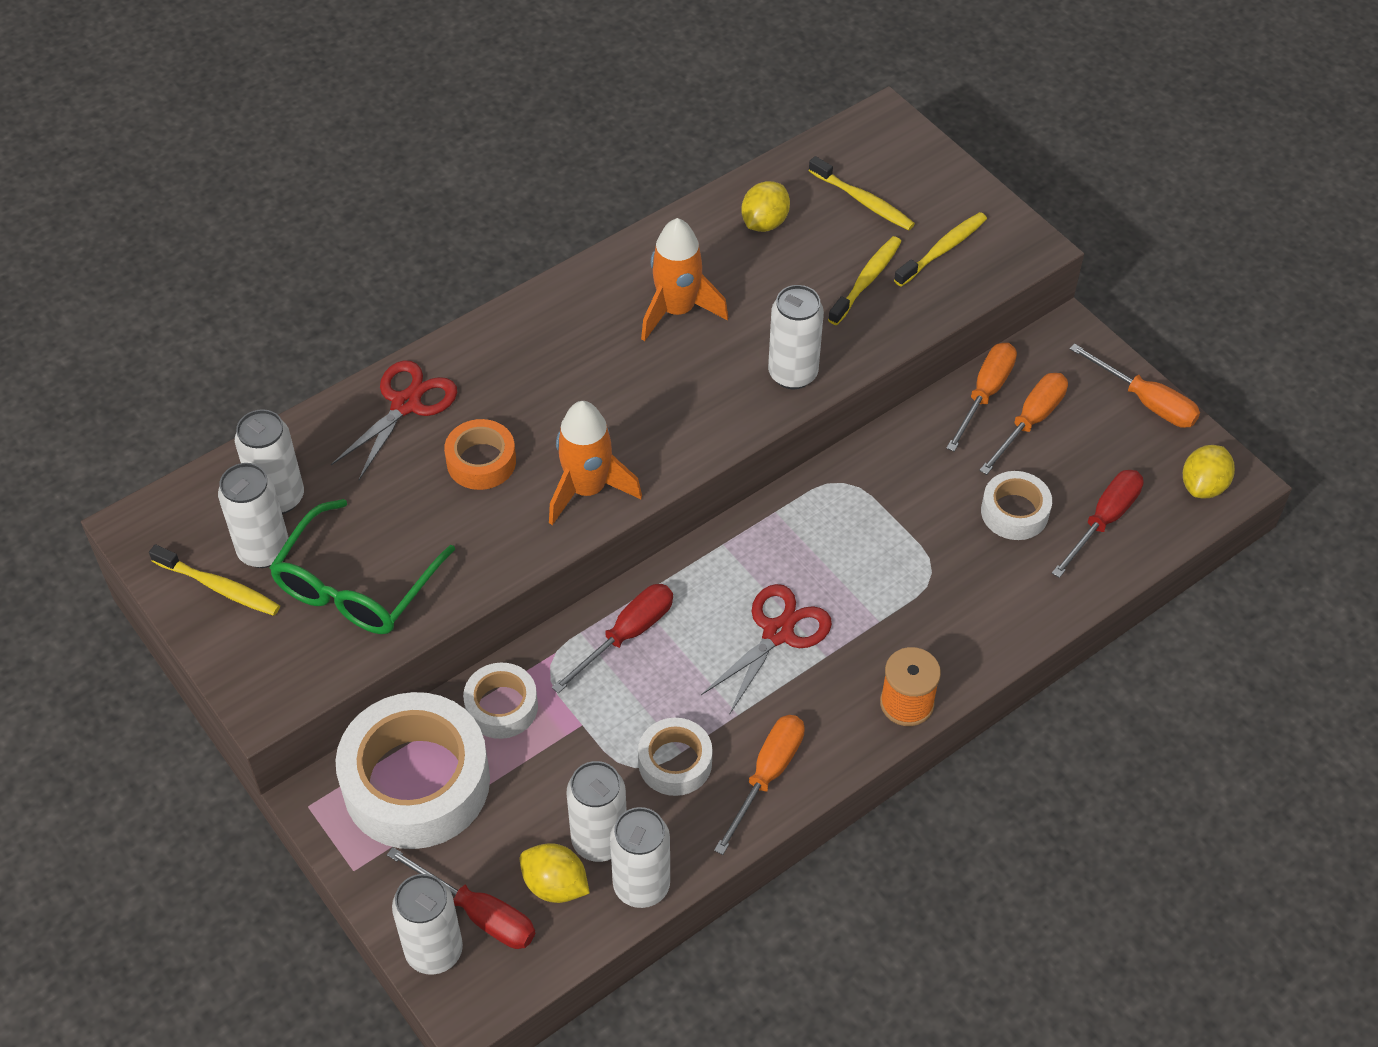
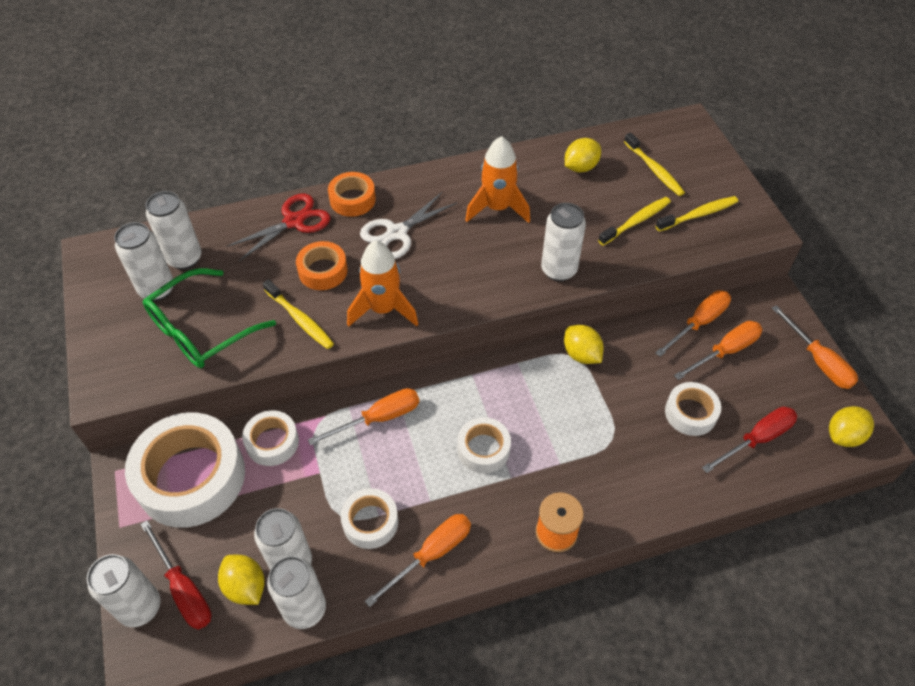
camera: 20 degrees right, 0 degrees up
yellow toothbrush [149,545,280,616] -> yellow toothbrush moved to [263,279,334,349]
red screwdriver [552,584,673,693] -> orange screwdriver [308,388,419,445]
red scissors [701,584,832,715] -> white tape [457,417,511,473]
none -> orange tape [328,172,376,217]
none -> white scissors [360,191,458,259]
none -> yellow lemon [564,325,604,364]

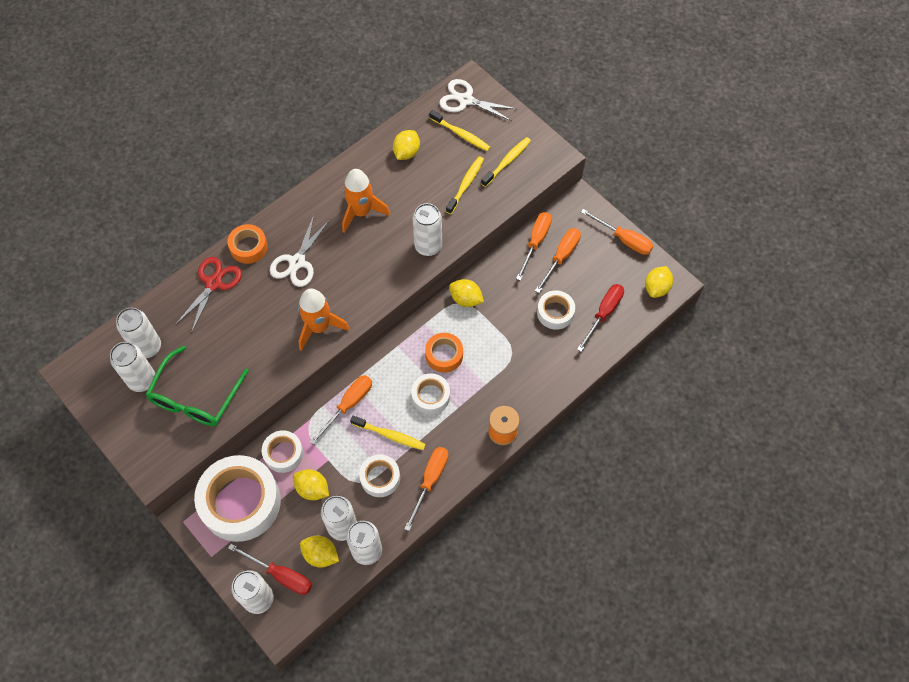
camera: 25 degrees left, 10 degrees up
yellow toothbrush [263,279,334,349] -> yellow toothbrush moved to [350,416,426,450]
orange tape [296,241,348,290] -> orange tape moved to [425,333,463,373]
none -> yellow lemon [293,469,329,500]
none -> white scissors [439,79,517,121]

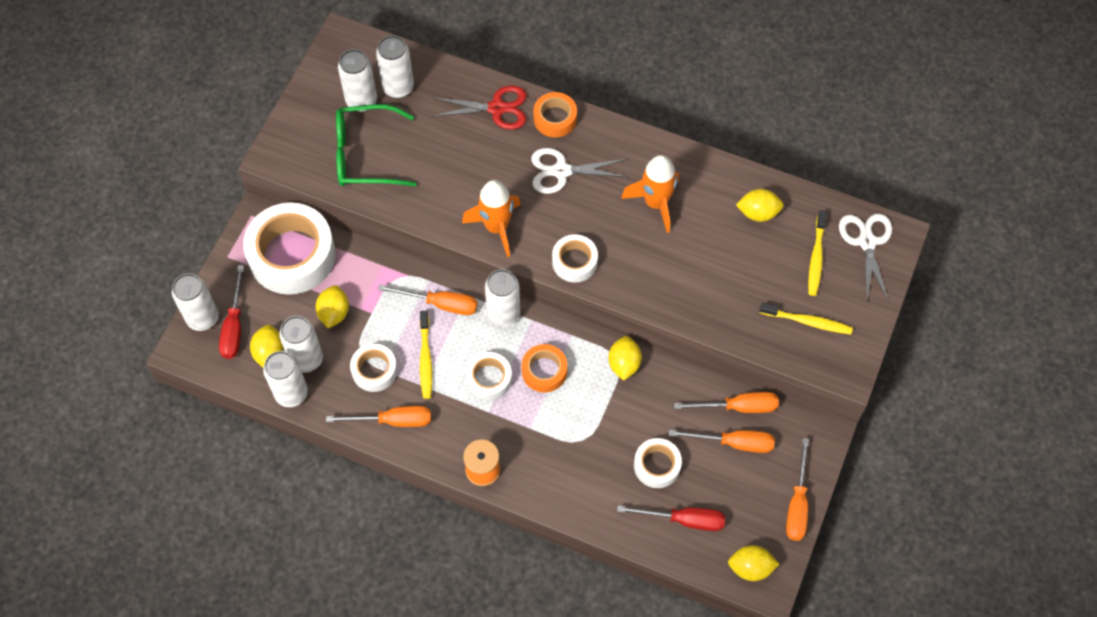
camera: 65 degrees right, 0 degrees up
white tape [262,430,303,473] -> white tape moved to [552,234,598,283]
white can [412,203,442,256] -> white can moved to [485,269,520,327]
yellow toothbrush [446,156,484,214] -> none

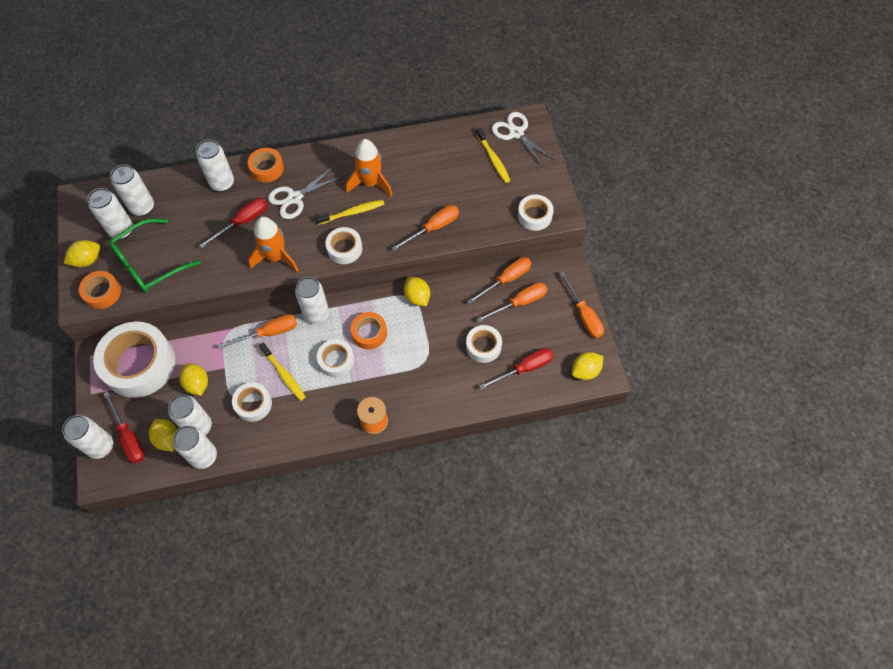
camera: 35 degrees left, 0 degrees up
orange screwdriver [326,406,431,427] -> orange screwdriver moved to [392,205,459,251]
red scissors [432,86,527,130] -> white can [196,139,234,192]
yellow lemon [736,189,784,222] -> yellow lemon moved to [64,240,100,267]
yellow toothbrush [760,302,853,334] -> yellow toothbrush moved to [316,200,385,225]
none -> orange tape [79,271,121,309]
none -> red screwdriver [199,198,267,248]
none -> white tape [518,194,554,231]

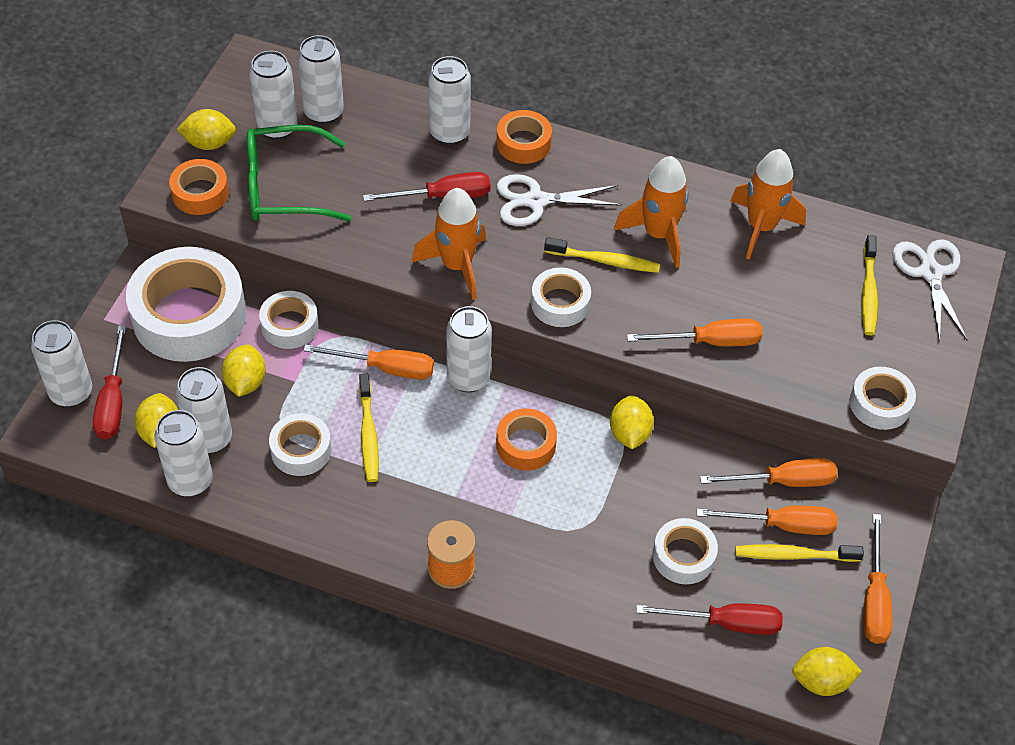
camera: 30 degrees right, 10 degrees down
white tape [317,339,354,377] -> white tape moved to [259,291,319,349]
none -> orange rocket [731,149,806,260]
none -> yellow toothbrush [735,544,864,562]

